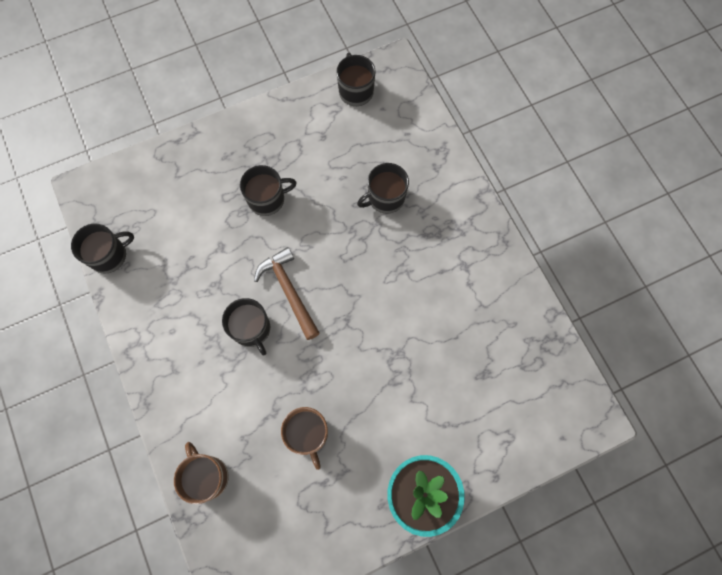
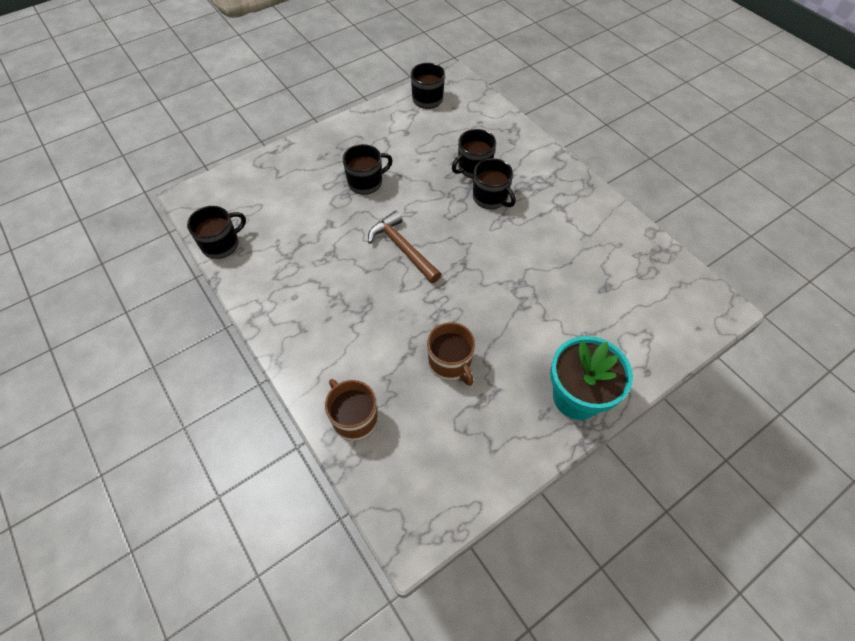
camera: 10 degrees left, 15 degrees down
black mug [222,298,270,355] -> black mug moved to [473,158,516,209]

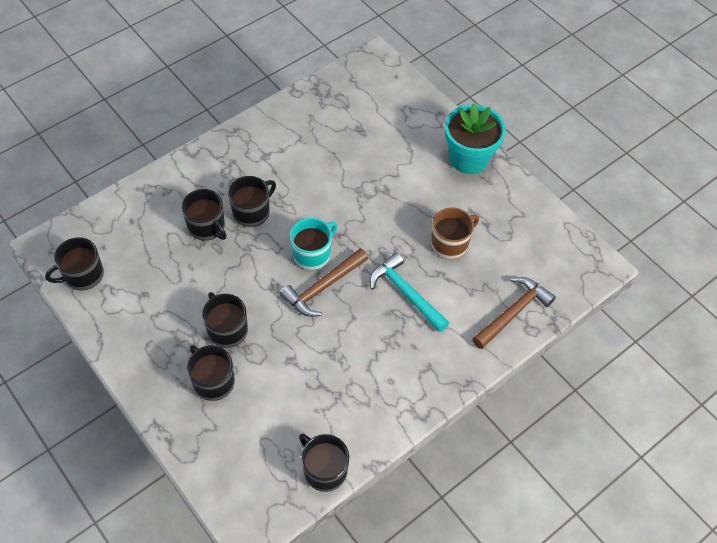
camera: 95 degrees left, 0 degrees up
brown mug [325,379,378,441] -> brown hammer [472,277,556,349]
none -> black mug [187,345,235,401]
none -> turquoise mug [290,218,337,270]
none -> turquoise hammer [370,252,449,332]

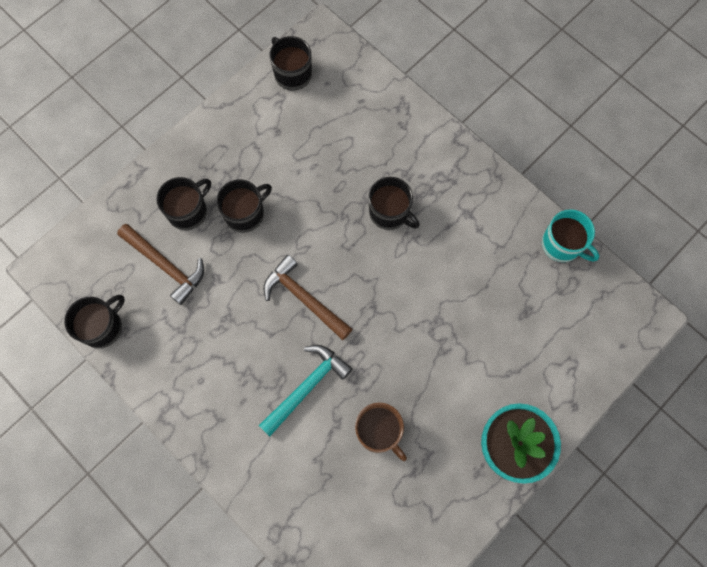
camera: 85 degrees right, 15 degrees up
black mug [181,189,226,241] -> none
turquoise mug [290,218,337,270] -> turquoise mug moved to [542,209,599,262]
brown hammer [472,277,556,349] -> brown hammer moved to [117,224,204,305]

